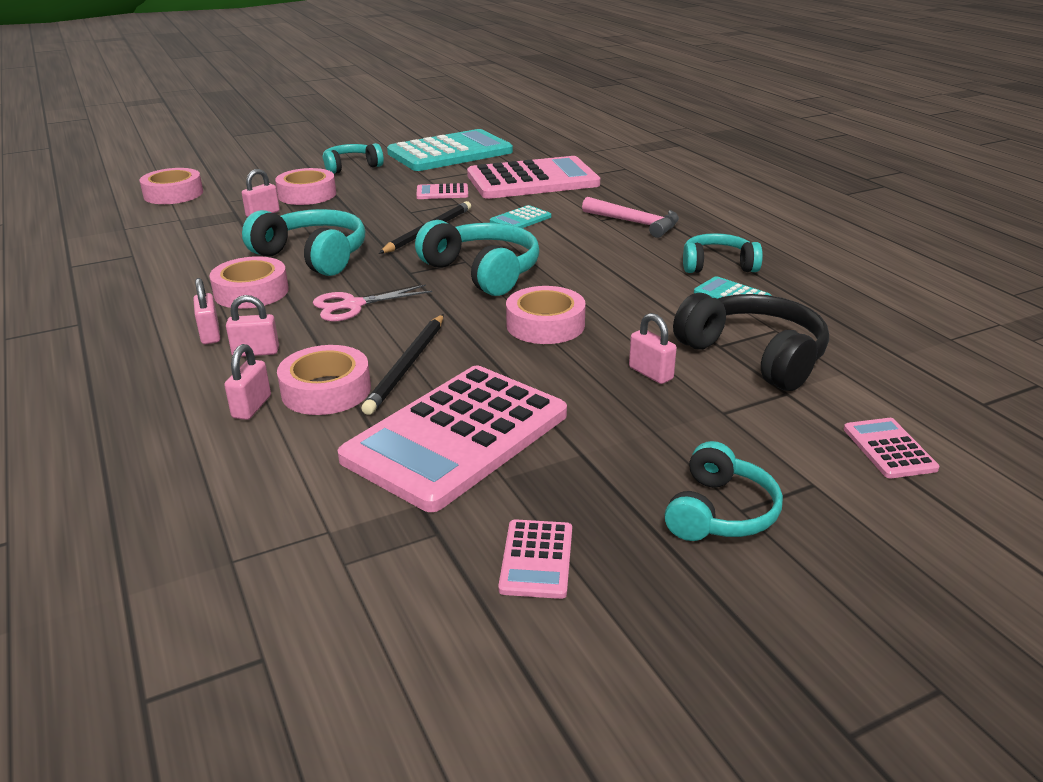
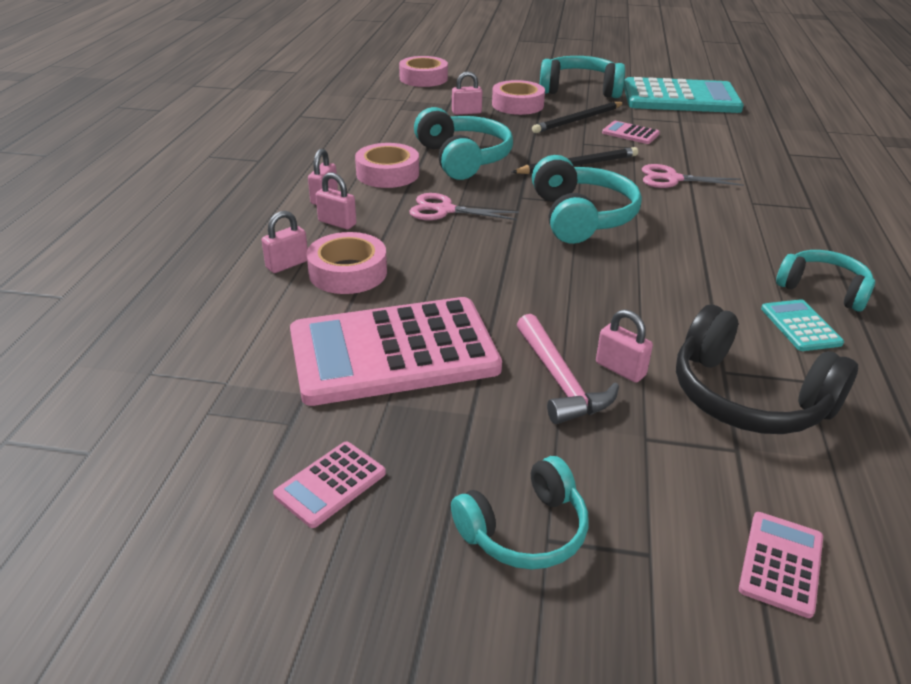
camera: 35 degrees right, 5 degrees up
turquoise headphones [323,143,384,174] -> turquoise headphones [540,56,625,98], size x1.54
black pencil [361,314,444,415] -> black pencil moved to [532,102,624,133]
pink calculator [467,156,600,199] -> none
turquoise calculator [490,205,551,228] -> pink scissors [642,164,744,188]
pink tape [506,286,586,344] -> none
pink hammer [582,197,679,238] -> pink hammer moved to [517,314,619,424]
pink padlock [629,313,677,384] -> pink padlock turned 45 degrees counterclockwise [596,309,653,383]
black headphones [673,293,829,391] -> black headphones turned 135 degrees clockwise [676,305,858,434]

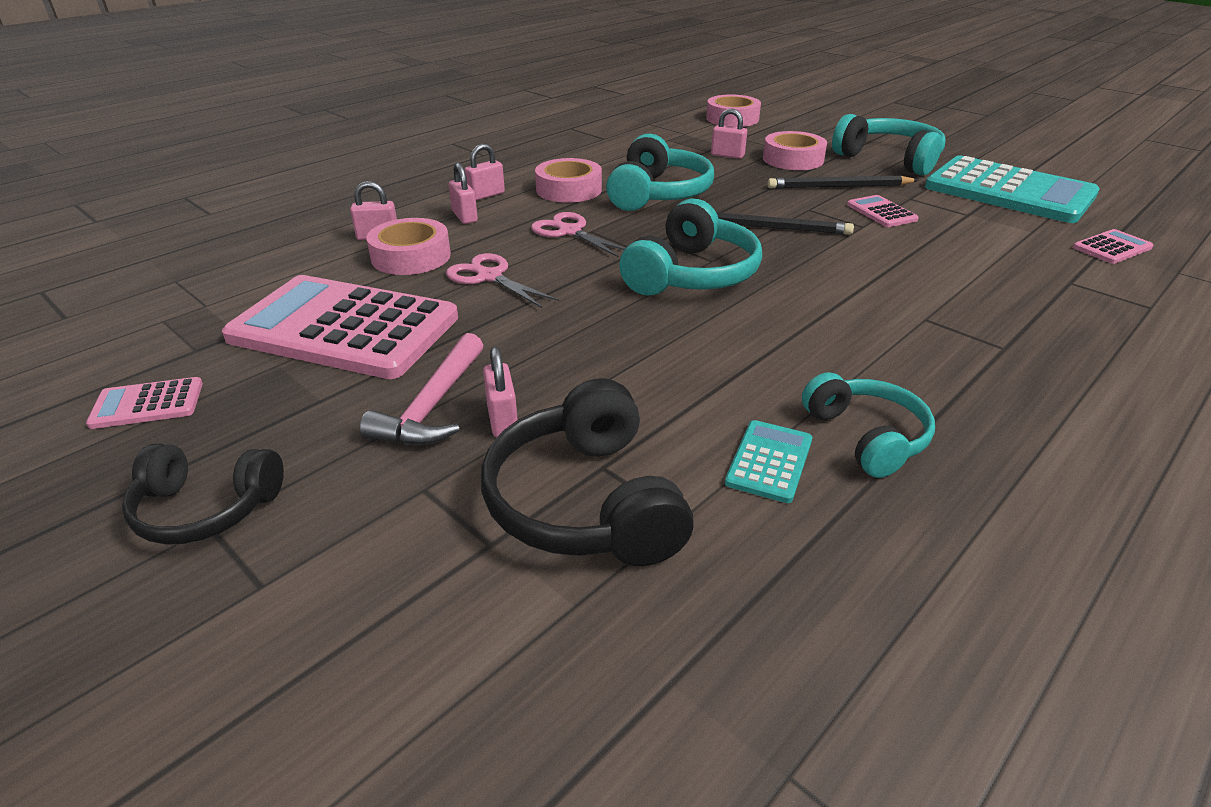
camera: 35 degrees right, 0 degrees up
turquoise headphones [451,456,588,569] -> black headphones [122,444,284,545]
pink scissors [642,164,744,188] -> pink scissors moved to [446,253,559,308]
pink calculator [739,512,823,618] -> pink calculator moved to [1073,229,1154,264]

